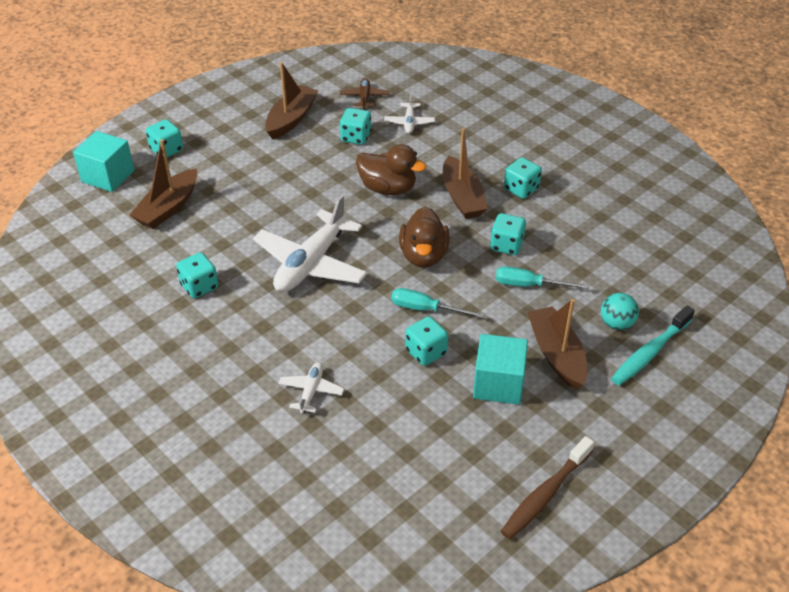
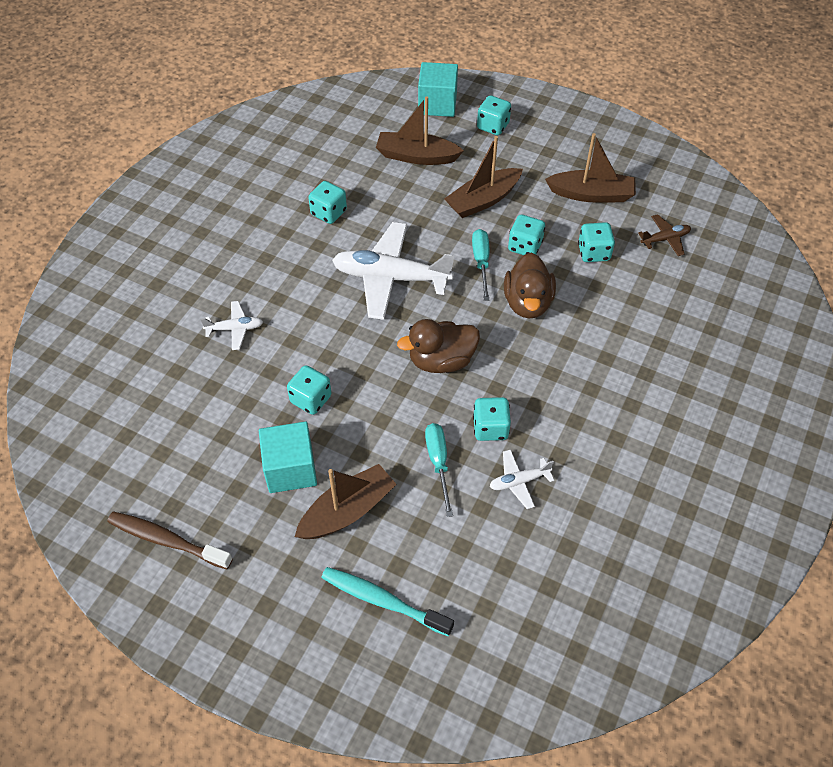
camera: 70 degrees right, 10 degrees up
white plane [384,93,435,134] -> white plane moved to [490,449,554,509]
turquoise screwdriver [391,288,485,318] -> turquoise screwdriver moved to [472,229,489,301]
brown boat [443,128,488,219] -> brown boat moved to [444,136,523,218]
turquoise dice [504,157,542,199] -> turquoise dice moved to [508,215,545,255]
turquoise ball [601,293,639,330] -> none

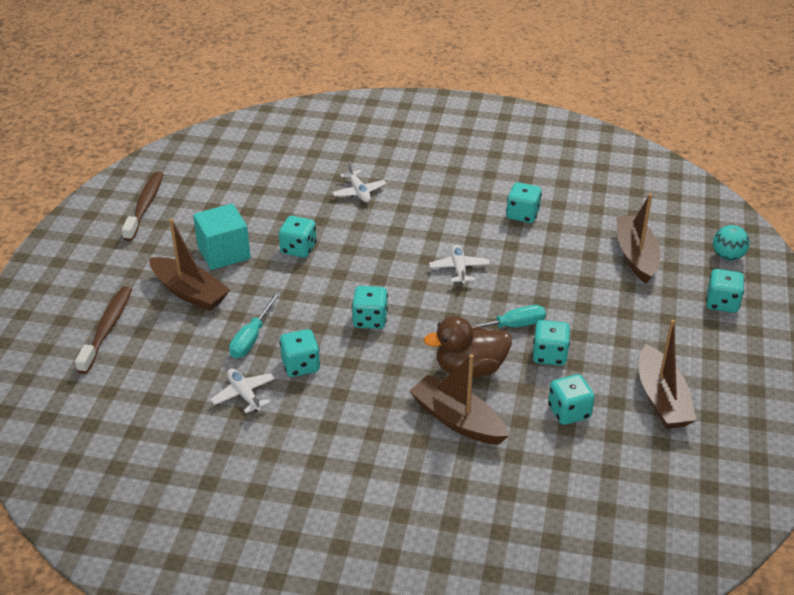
camera: 75 degrees right, 15 degrees down
turquoise toothbrush [321,567,454,636] -> brown toothbrush [75,286,132,374]
white plane [332,222,454,320] -> white plane [429,245,490,285], size x0.47
brown duck [397,319,480,373] -> turquoise dice [352,286,388,329]
turquoise cube [418,62,458,117] -> turquoise ball [713,225,750,261]
turquoise screwdriver [425,423,453,517] -> turquoise screwdriver turned 135 degrees clockwise [229,292,281,358]
brown boat [444,136,523,218] -> brown boat moved to [409,354,509,445]
brown plane [638,214,691,256] -> none

